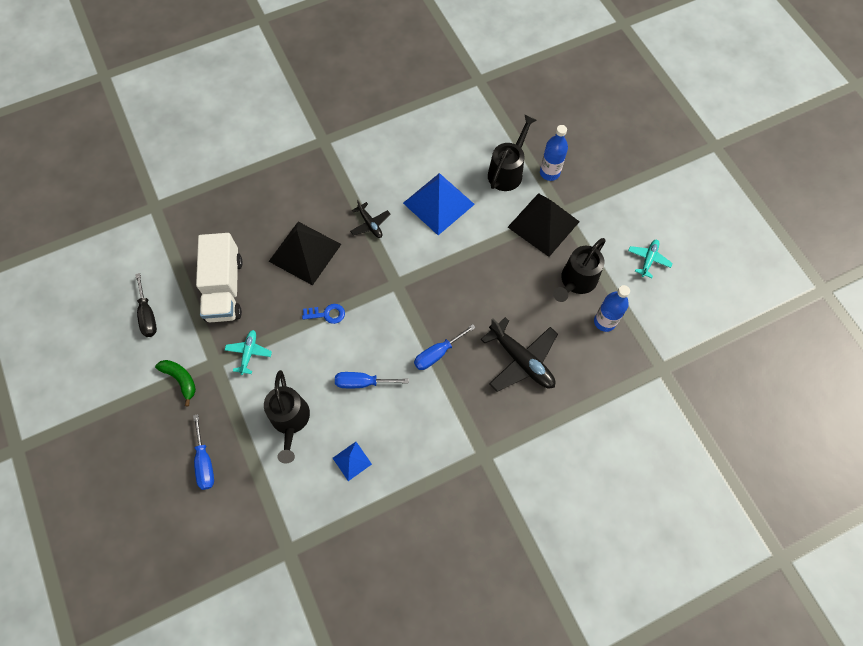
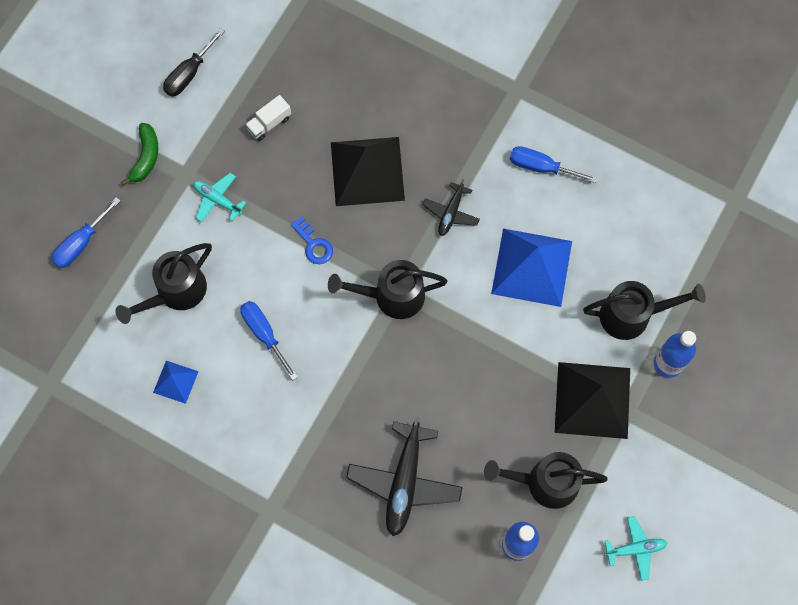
camera: 55 degrees right, 5 degrees up
white truck [196,233,243,322] -> white truck [245,95,291,141], size x0.44
turquoise plane [225,330,272,375] -> turquoise plane turned 120 degrees counterclockwise [193,173,246,222]
blue screwdriver [414,324,476,370] -> blue screwdriver moved to [510,146,597,183]
none -> black watering can [328,260,448,319]

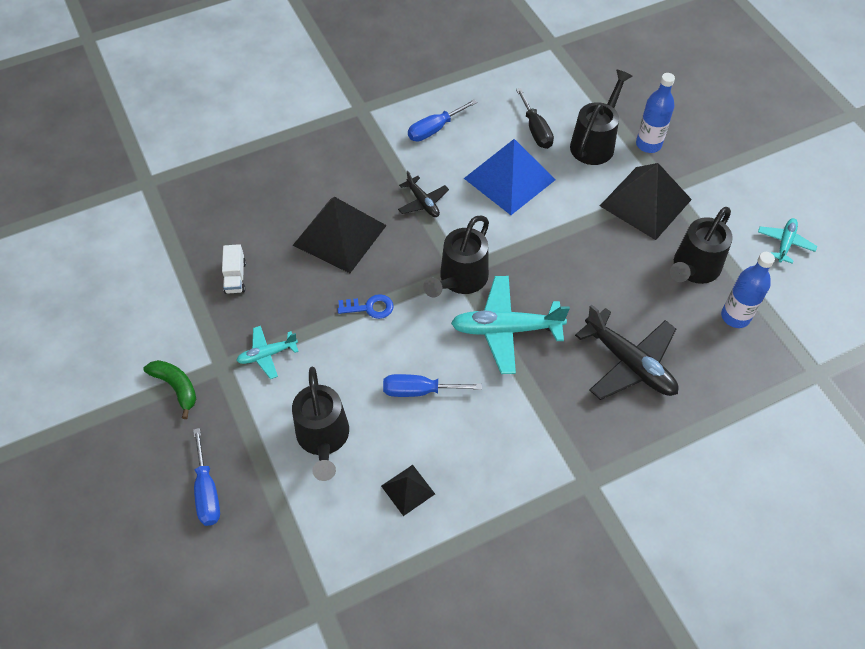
camera: 55 degrees left, 15 degrees down
blue pyramid [153,361,199,404] -> black pyramid [381,465,435,516]
black screwdriver [163,28,225,97] -> black screwdriver moved to [516,88,554,149]
none -> turquoise plane [451,276,570,374]

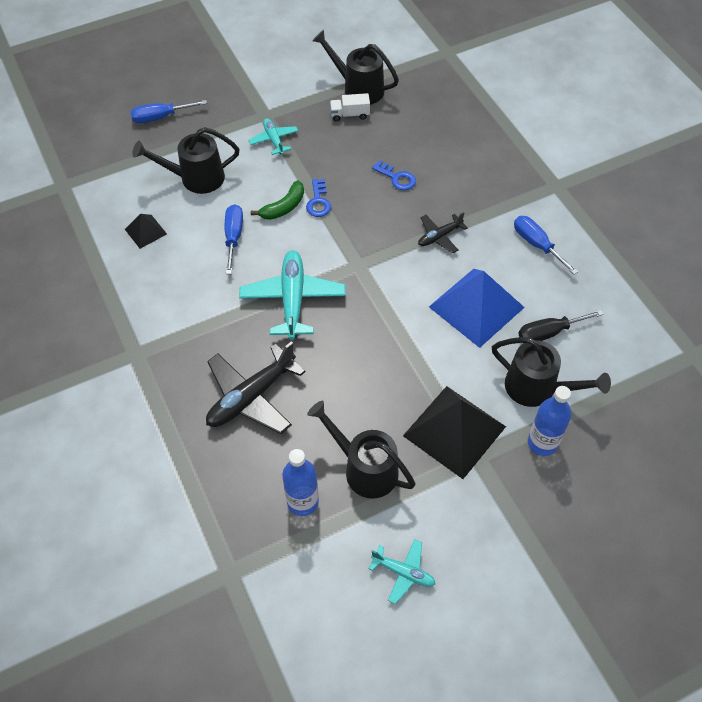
camera: 90 degrees right, 0 degrees up
green banana [143,360,196,419] -> green banana moved to [251,180,304,220]
black pyramid [293,197,387,273] -> blue key [372,160,416,190]
black watering can [423,215,489,297] -> black watering can moved to [312,30,399,105]

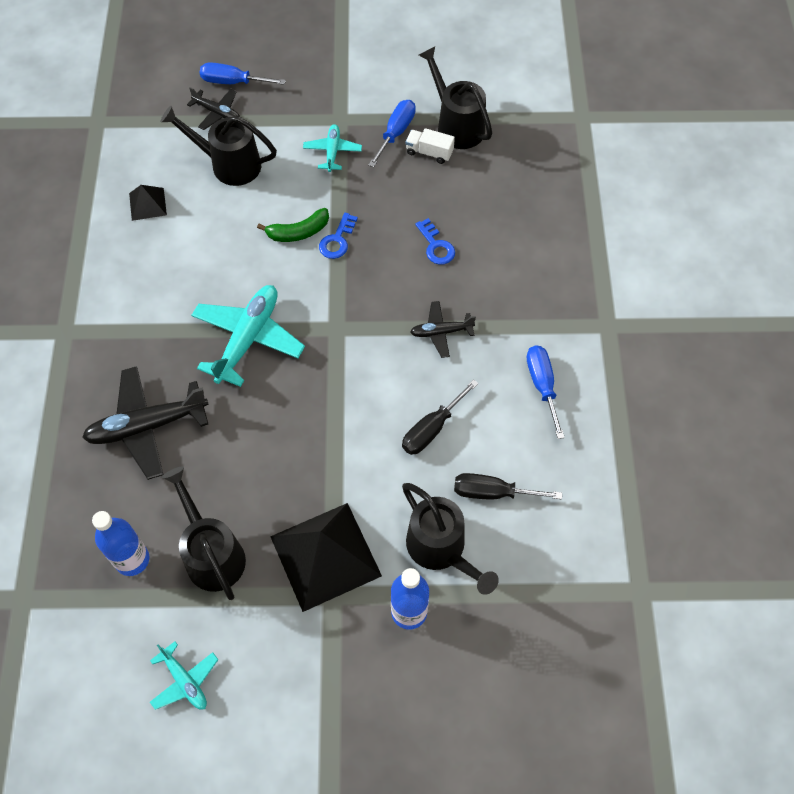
camera: 25 degrees right, 5 degrees up
blue screwdriver [225,204,243,274] -> blue screwdriver moved to [369,100,416,167]
blue pyramid [429,269,525,348] -> black screwdriver [402,379,479,455]
none -> black plane [187,87,240,130]

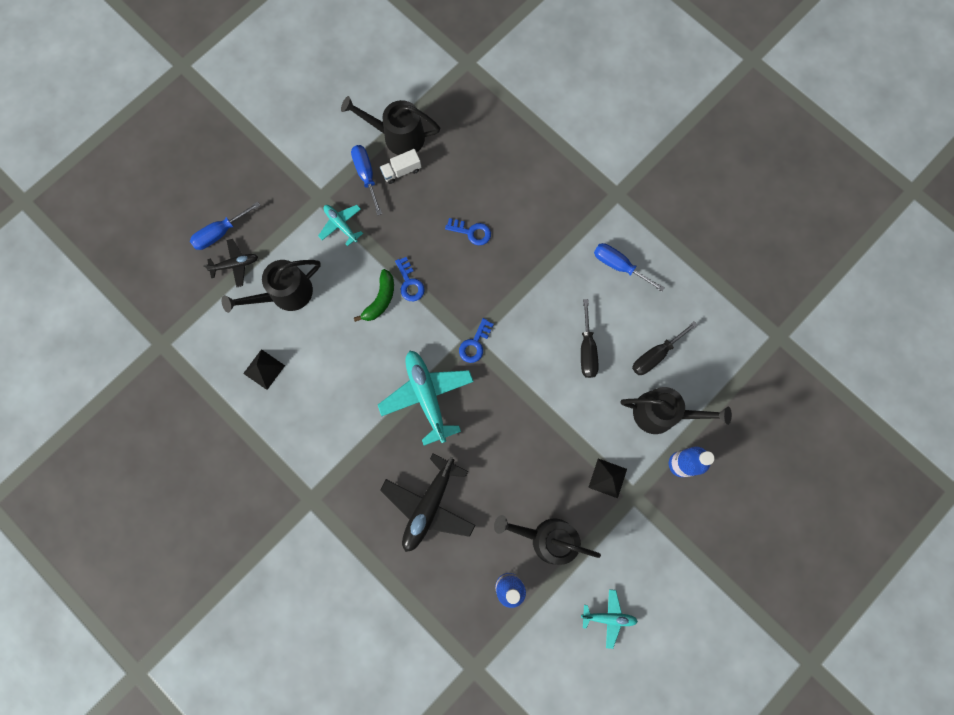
camera: 45 degrees left, 15 degrees up
black pyramid [270,503,382,612] -> black pyramid [588,459,627,498], size x0.49
black plane [410,301,476,358] -> none
none -> blue key [459,318,494,363]

